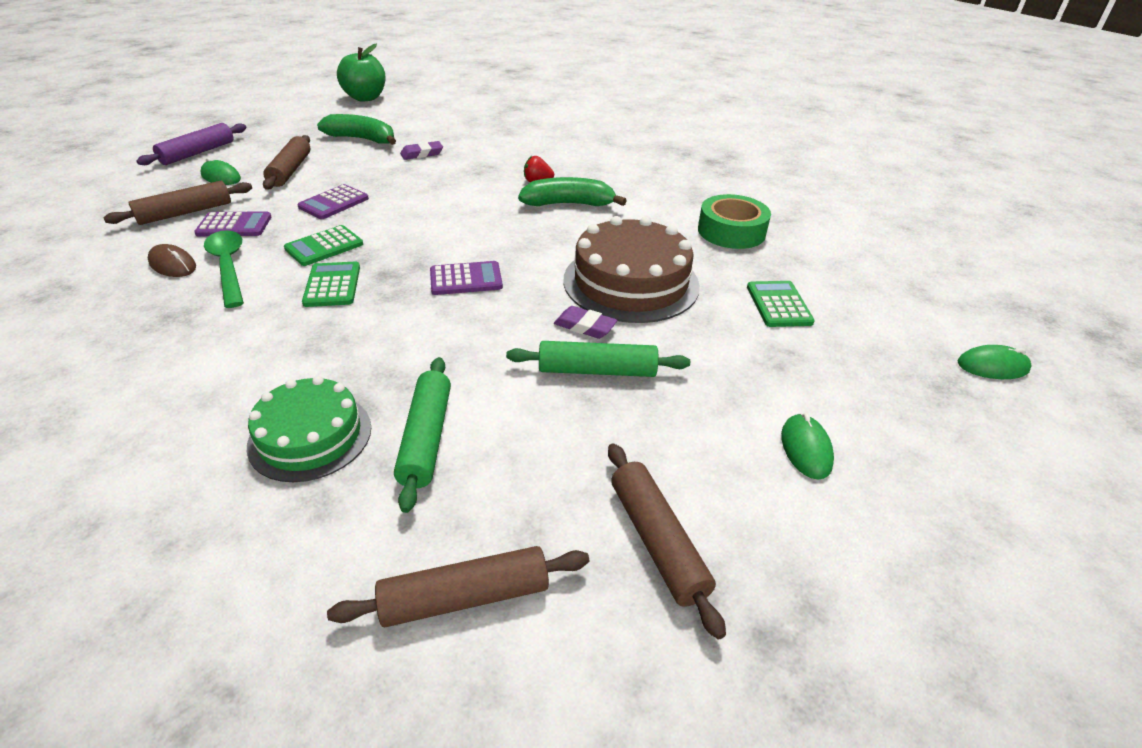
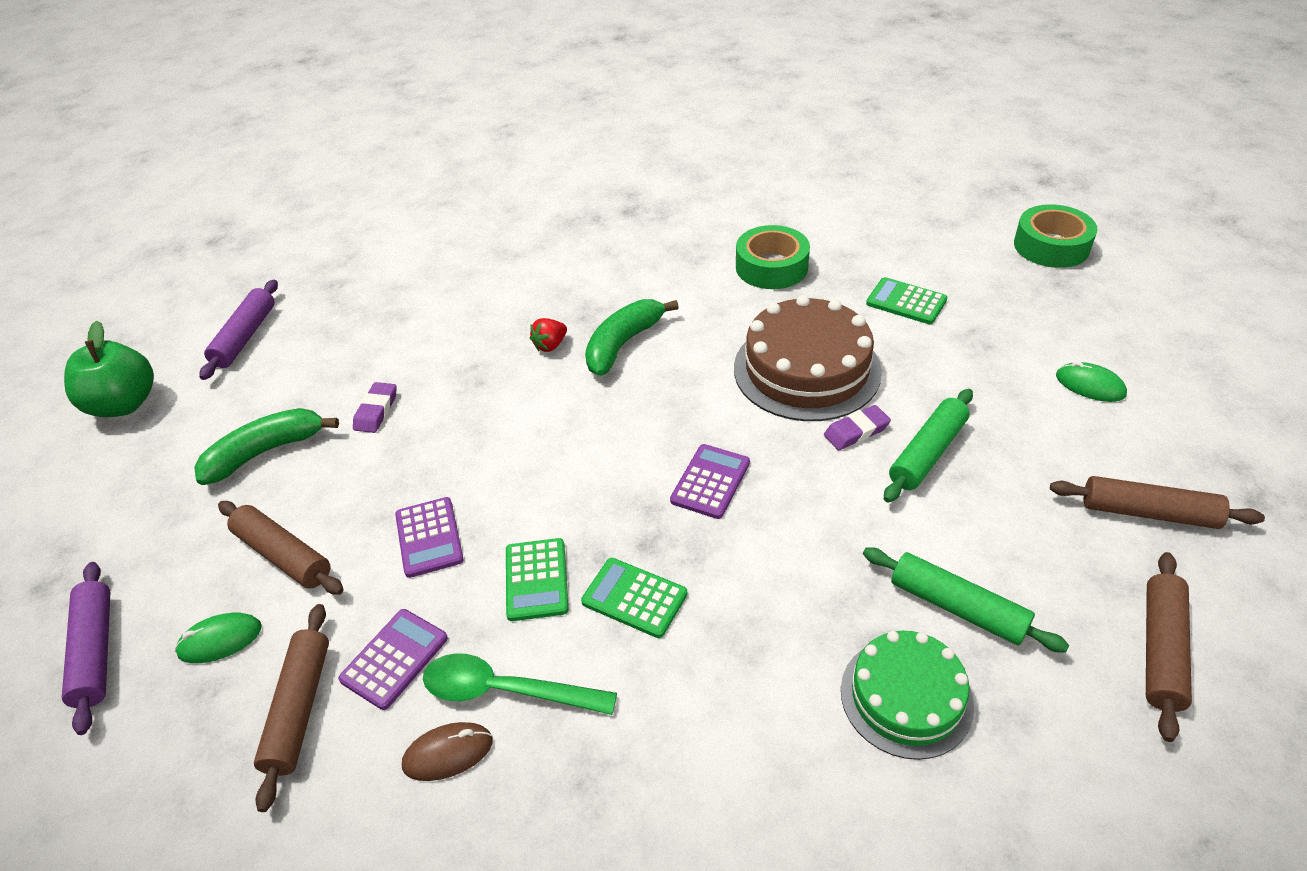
camera: 50 degrees left, 5 degrees up
green mouse [958,345,1032,379] -> green tape [1014,204,1097,268]
none -> purple rolling pin [200,280,278,380]

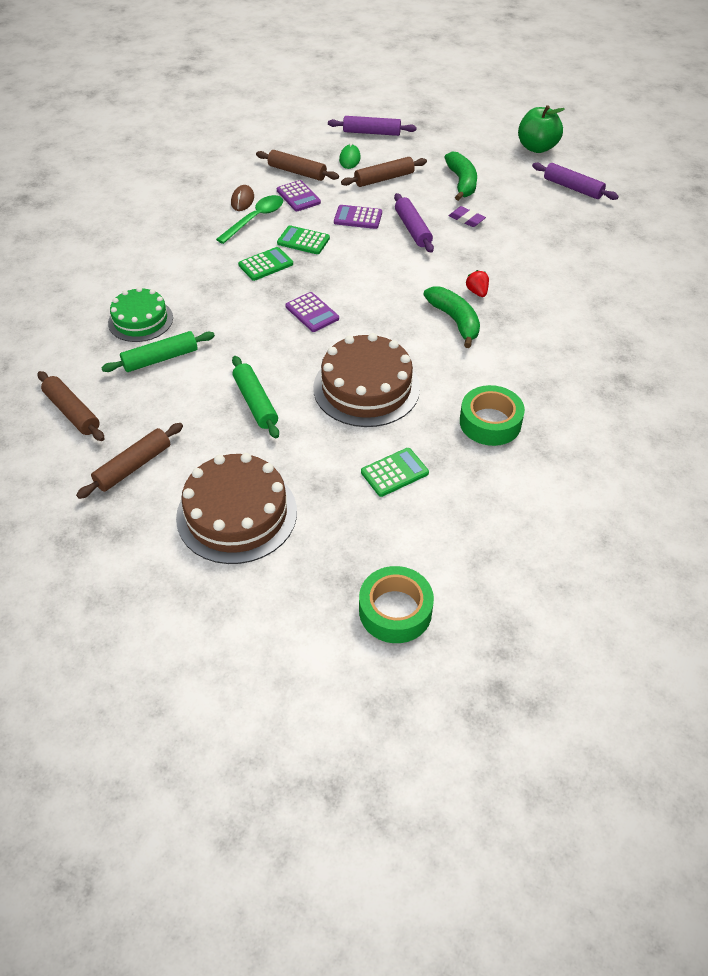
camera: 115 degrees right, 5 degrees up
purple eraser [824,405,891,450] -> none
green mouse [1056,361,1127,402] -> brown cake [176,453,297,564]
none -> purple rolling pin [394,193,434,253]

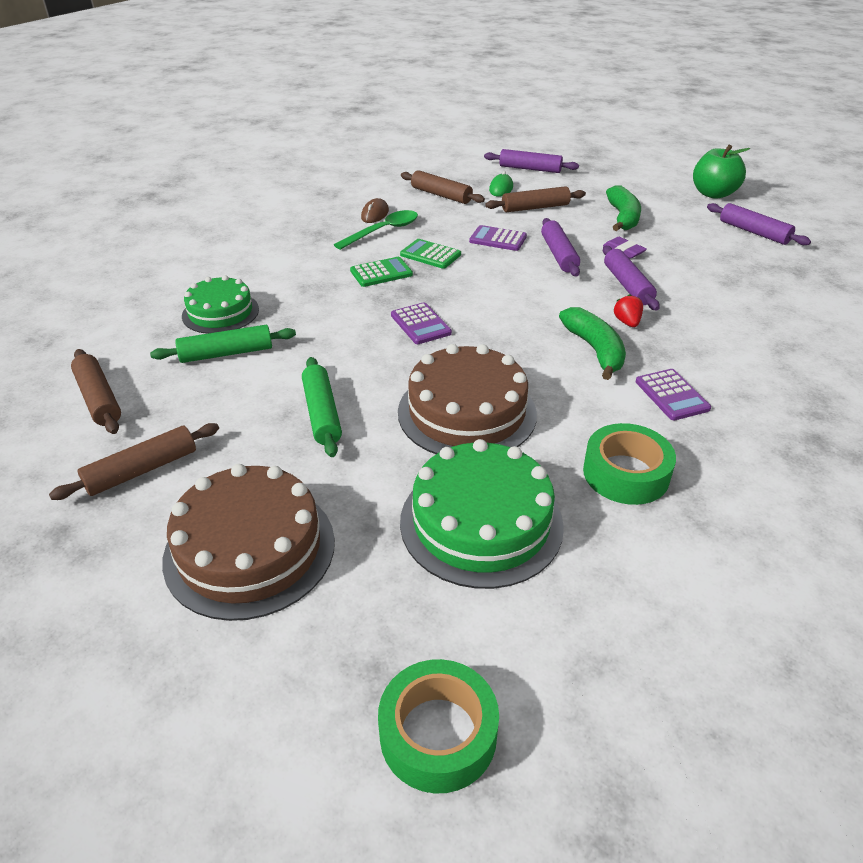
camera: 10 degrees right, 10 degrees down
purple calculator [277,180,321,211] -> purple calculator moved to [636,369,711,420]
green calculator [361,448,429,497] -> green cake [400,439,564,589]
none -> purple rolling pin [603,246,660,311]

